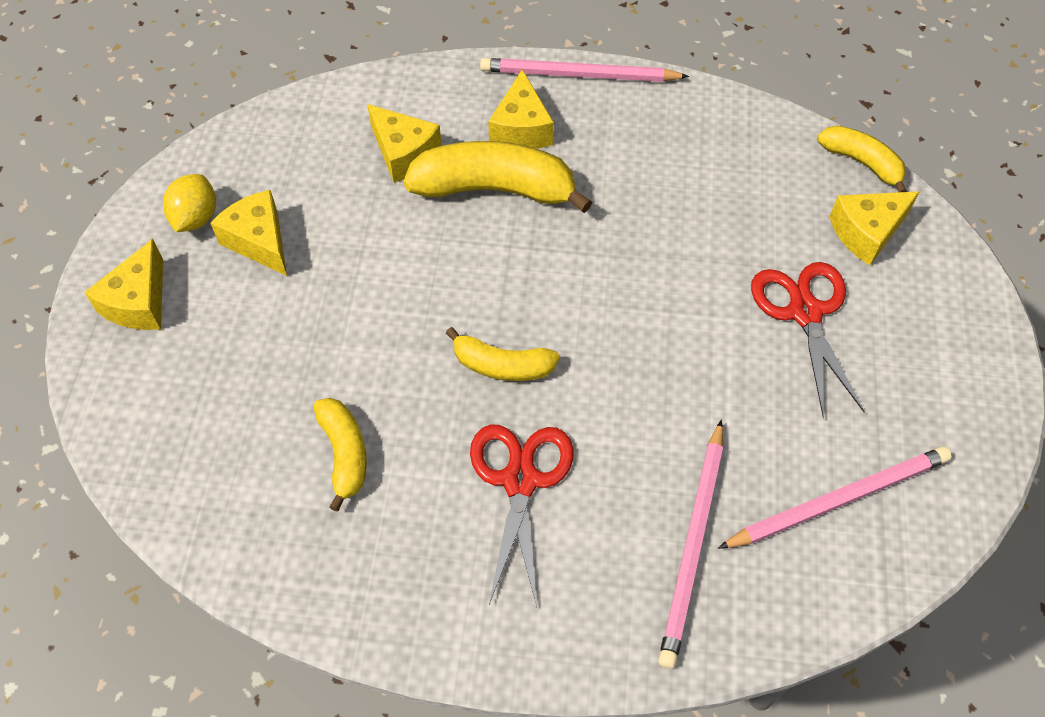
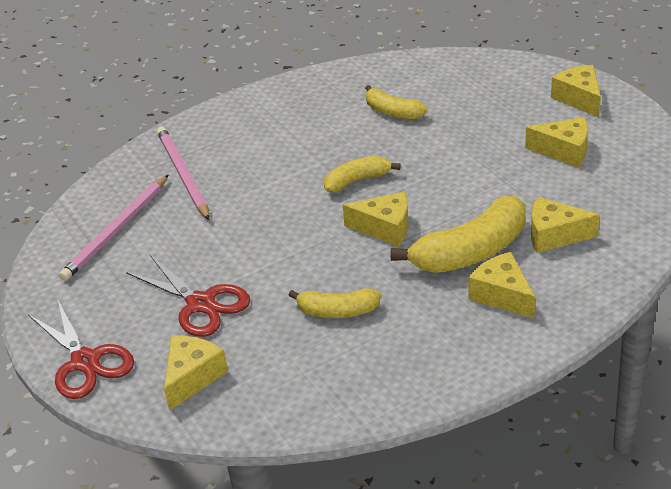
camera: 145 degrees right, 20 degrees down
yellow lemon [163,174,216,232] -> none
red scissors [470,425,573,607] -> red scissors moved to [28,301,134,399]
pink pencil [480,58,689,82] -> none
yellow banana [817,126,907,192] -> yellow banana moved to [289,288,381,318]
none -> yellow cheese [343,192,409,247]

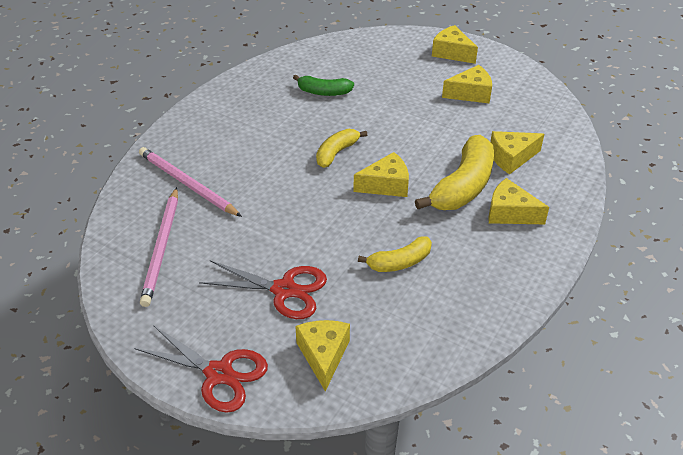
camera: 30 degrees left, 5 degrees up
yellow banana [365,85,428,119] -> green banana [293,74,354,96]

